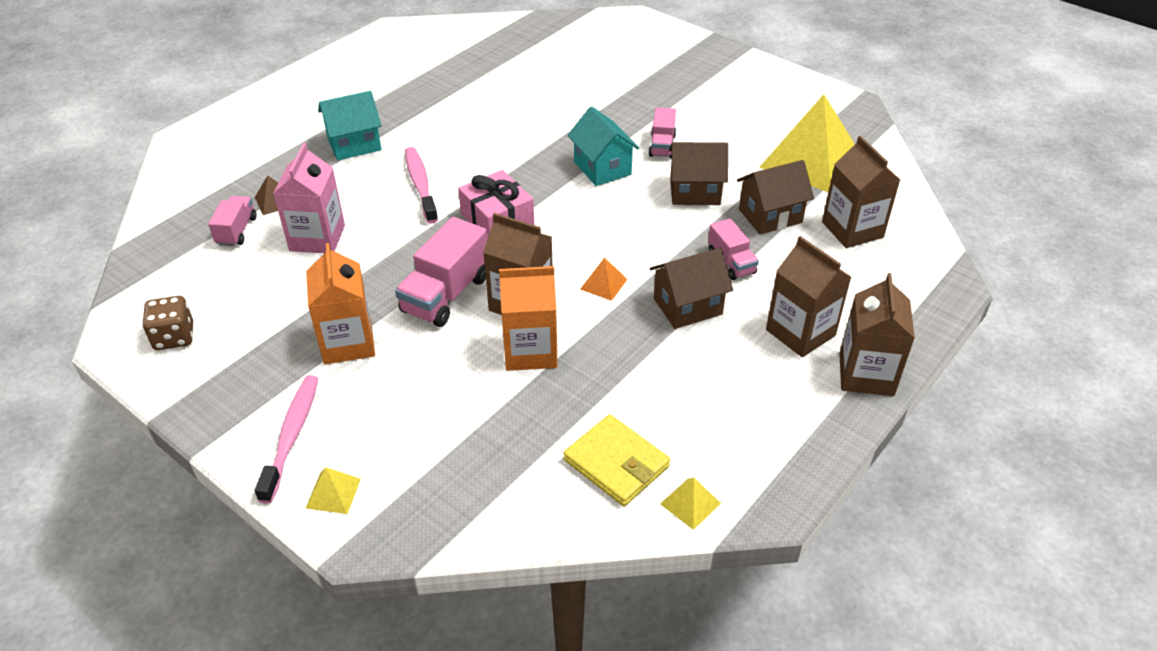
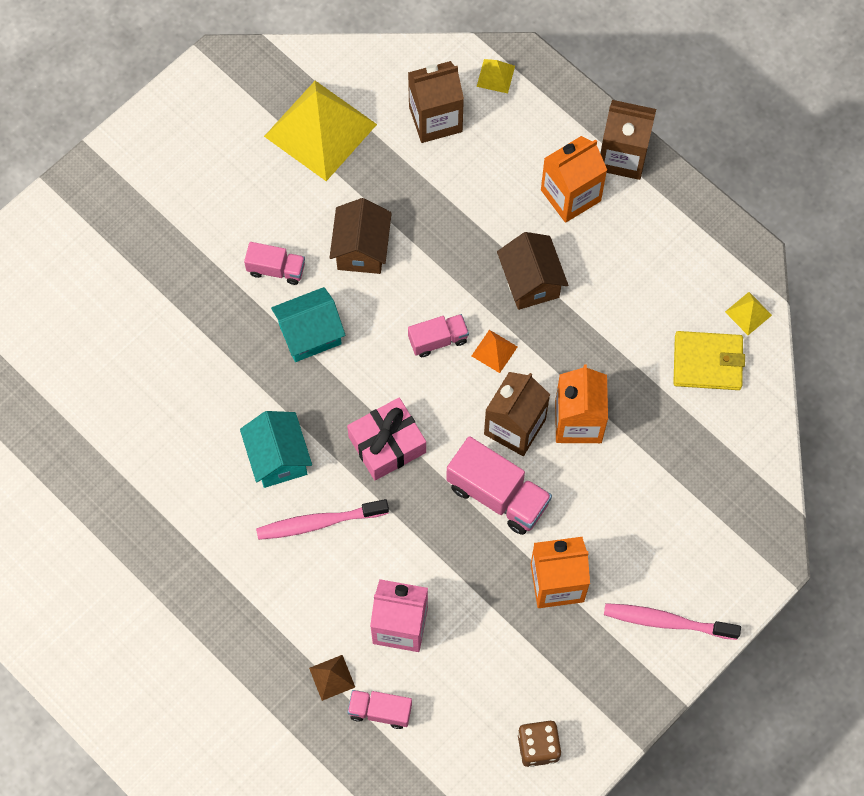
camera: 85 degrees left, 25 degrees up
yellow pyramid [306,467,361,514] -> yellow pyramid moved to [477,59,515,94]
turquoise house [318,91,382,160] -> turquoise house moved to [240,411,312,488]
yellow wallet [563,415,670,506] -> yellow wallet turned 45 degrees clockwise [673,331,745,390]
pink truck [708,218,759,280] -> pink truck moved to [408,314,469,357]
brown house [737,160,814,234] -> none
brown carton [766,236,851,357] -> orange carton [541,136,607,223]

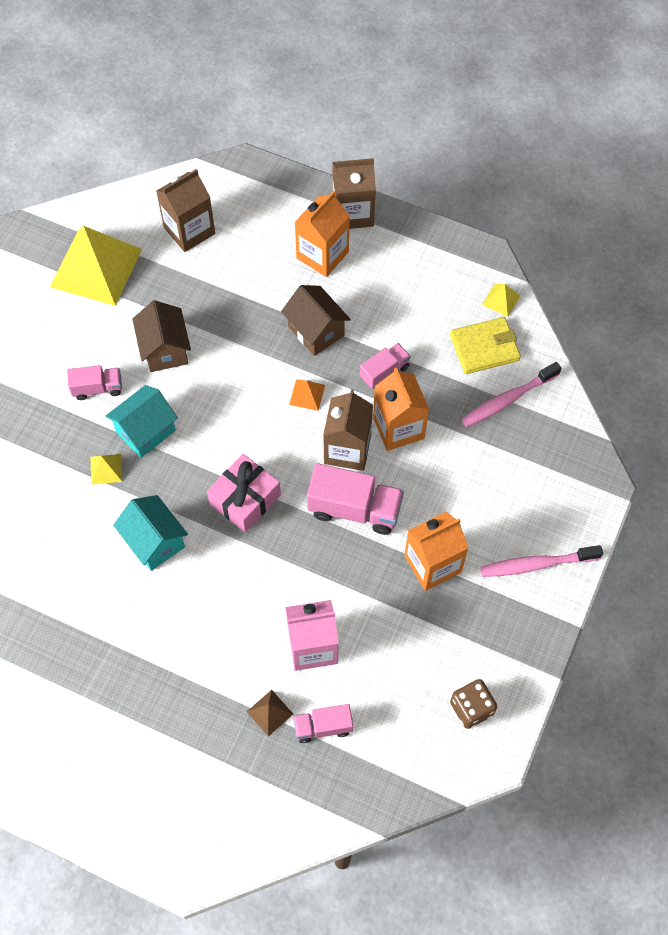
camera: 20 degrees left, 5 degrees down
pink toothbrush [256,499,389,540] -> pink toothbrush moved to [461,362,562,427]
pink truck [408,314,469,357] -> pink truck moved to [360,343,411,389]
yellow pyramid [477,59,515,94] -> yellow pyramid moved to [91,454,122,485]

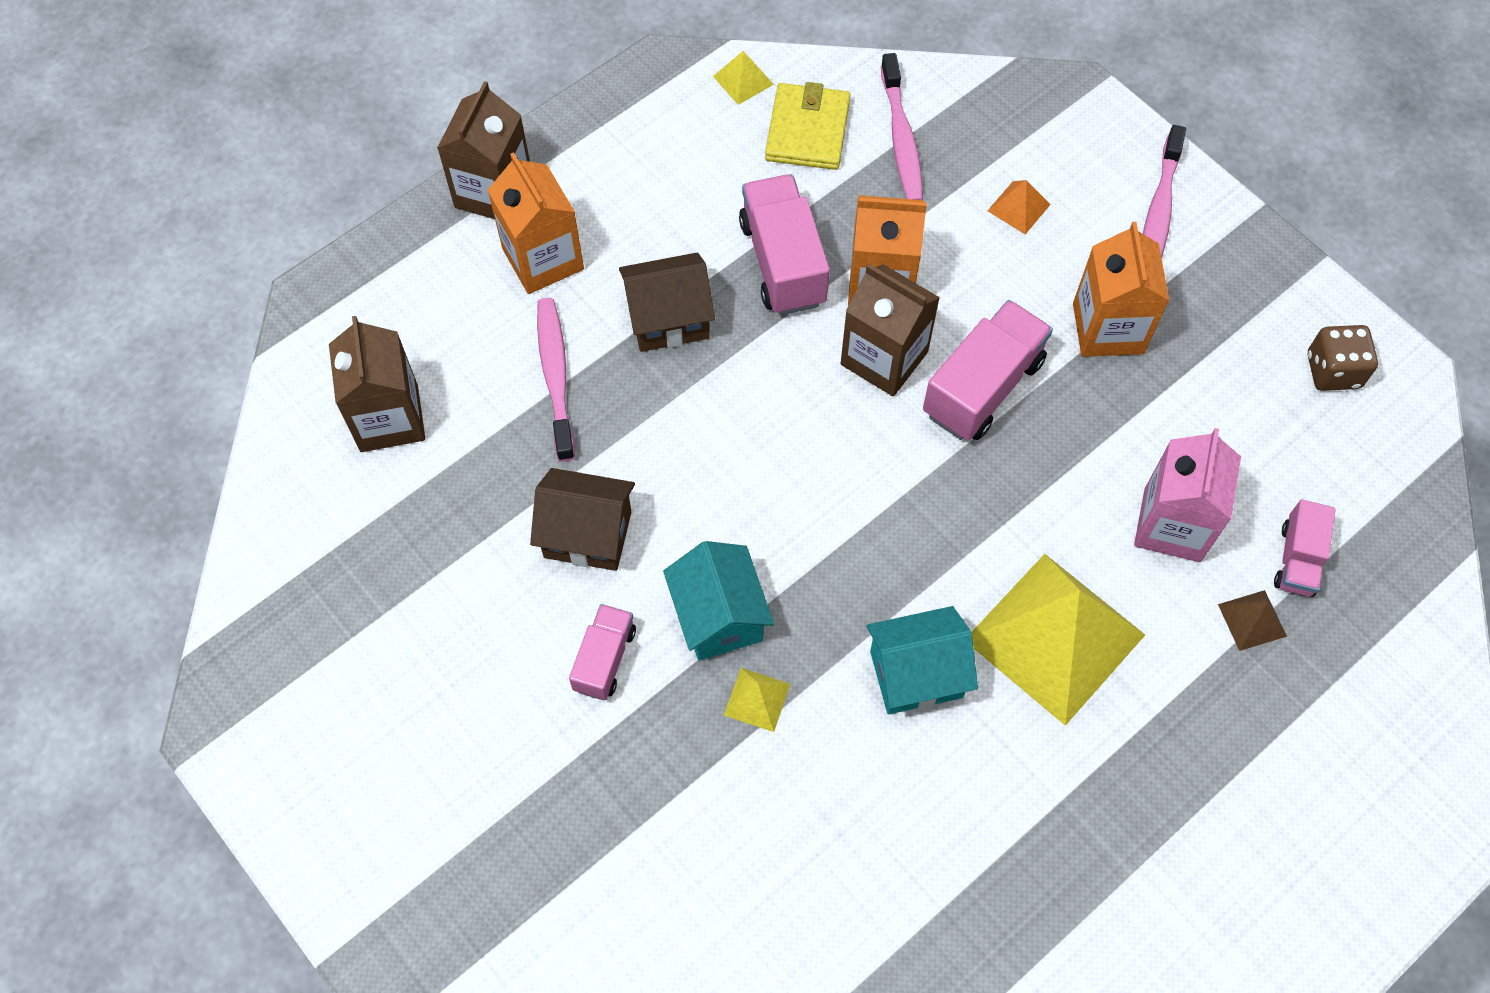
camera: 65 degrees left, 0 degrees up
yellow pyramid [50,226,142,306] -> yellow pyramid moved to [971,554,1145,726]
pink gift [207,454,281,533] -> none
orange pyramid [289,379,325,411] -> orange pyramid moved to [988,180,1051,234]
pink truck [360,343,411,389] -> pink truck [739,174,830,315], size x1.70
none -> pink toothbrush [537,298,575,462]

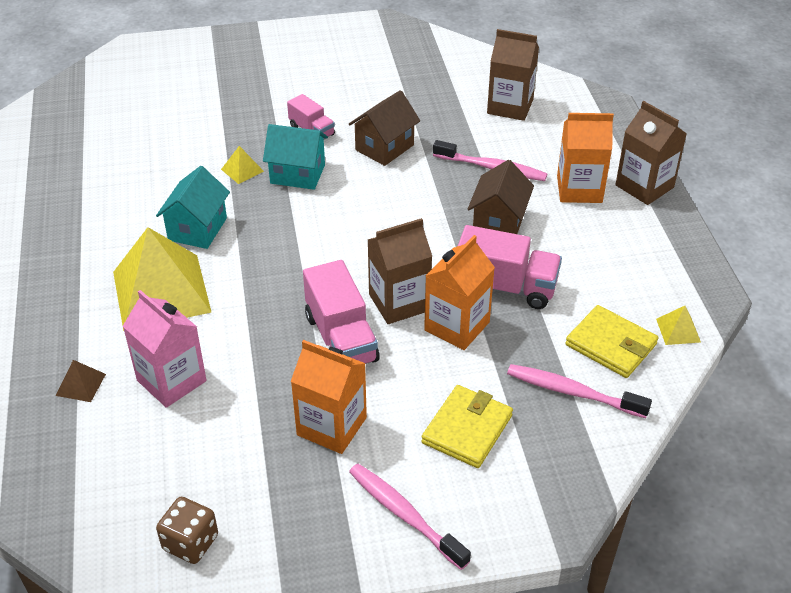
camera: 120 degrees right, 20 degrees down
orange pyramid [988,180,1051,234] -> yellow wallet [421,385,513,468]
pink truck [1274,499,1336,597] -> none

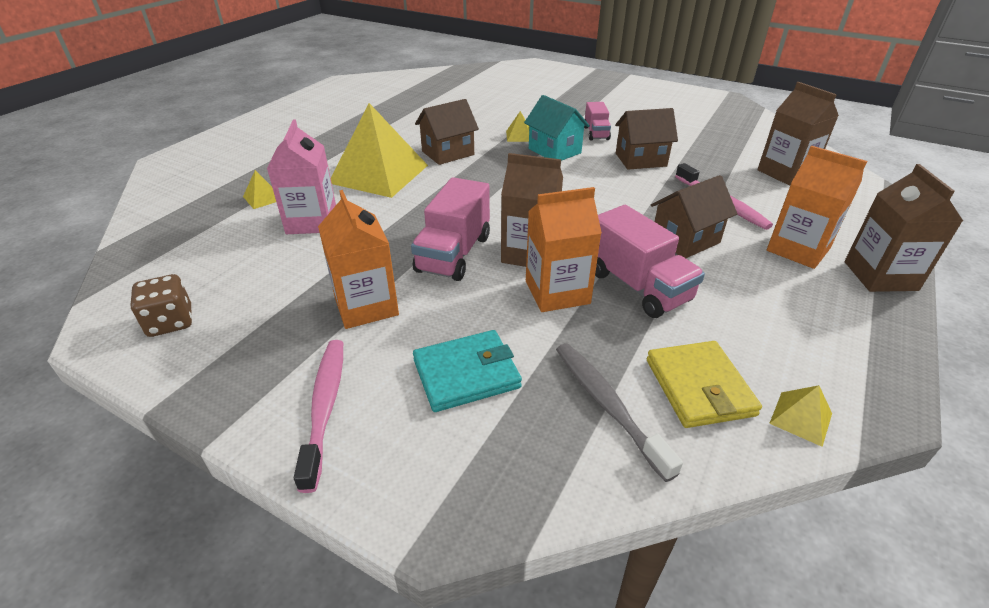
camera: 40 degrees right, 5 degrees down
brown pyramid [56,360,106,402] -> yellow pyramid [243,170,276,209]
turquoise house [156,166,230,249] -> brown house [415,99,479,165]
yellow wallet [421,385,513,468] -> turquoise wallet [413,330,522,412]
pink toothbrush [507,364,652,418] -> grey toothbrush [556,343,683,482]

